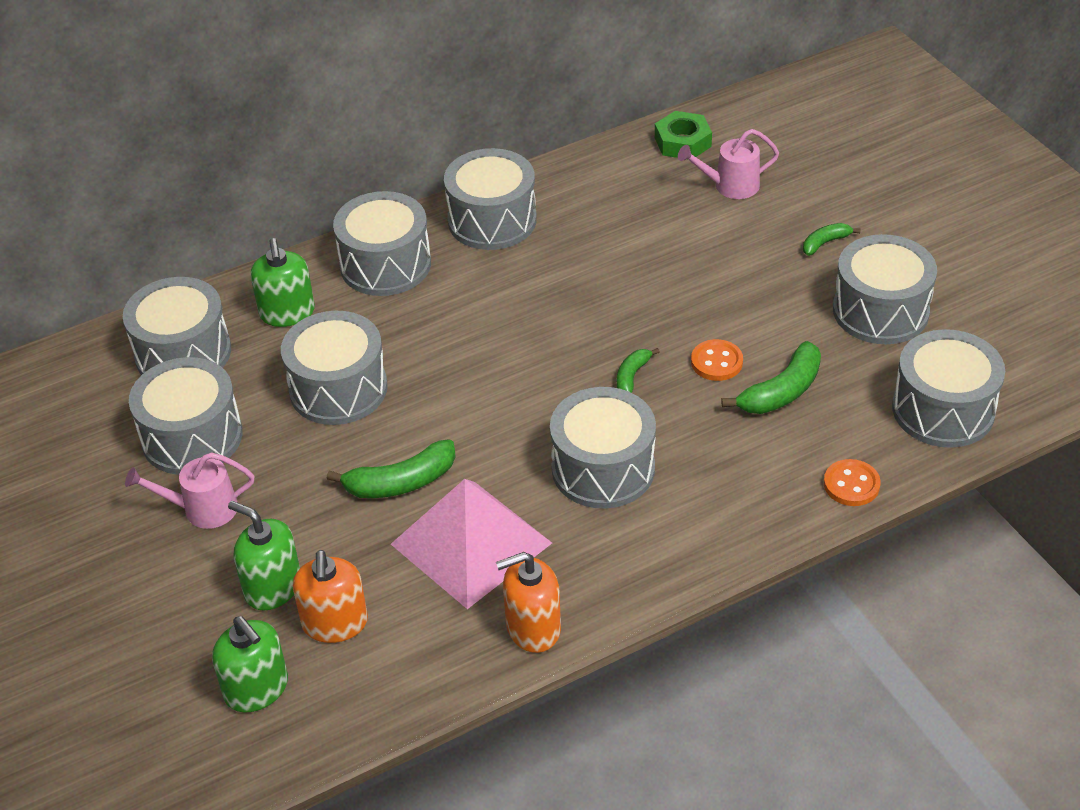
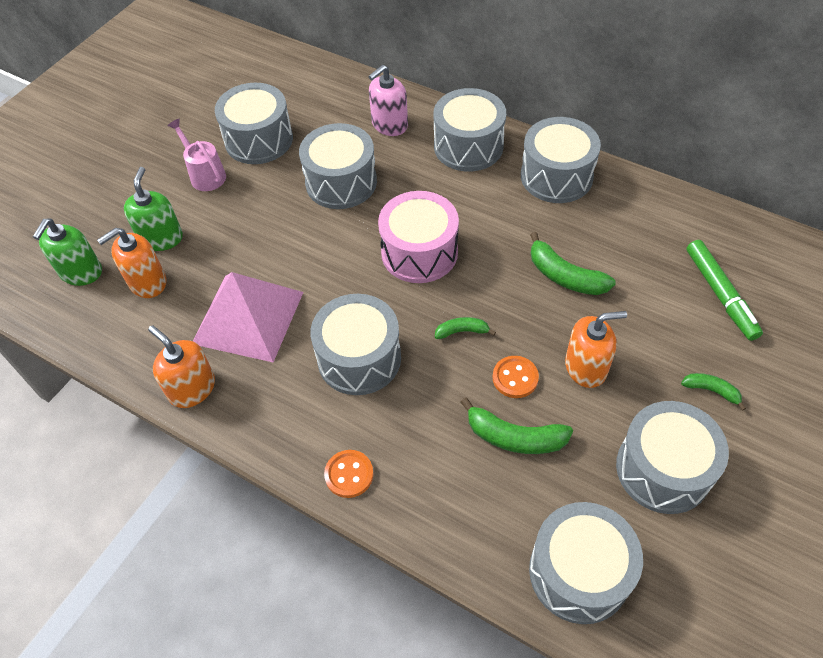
camera: 60 degrees right, 10 degrees up
grey drum [123,277,231,375] -> none
green soap dispenser [251,238,315,327] -> pink soap dispenser [369,65,408,136]
green banana [327,439,456,498] -> green banana moved to [530,232,616,295]
green nut [655,111,712,158] -> none
pink watering can [678,129,779,199] -> green marker [686,240,763,341]
orange button [824,459,881,506] -> orange button moved to [324,450,374,498]
none -> pink drum [378,191,459,283]
none -> orange soap dispenser [565,311,627,388]

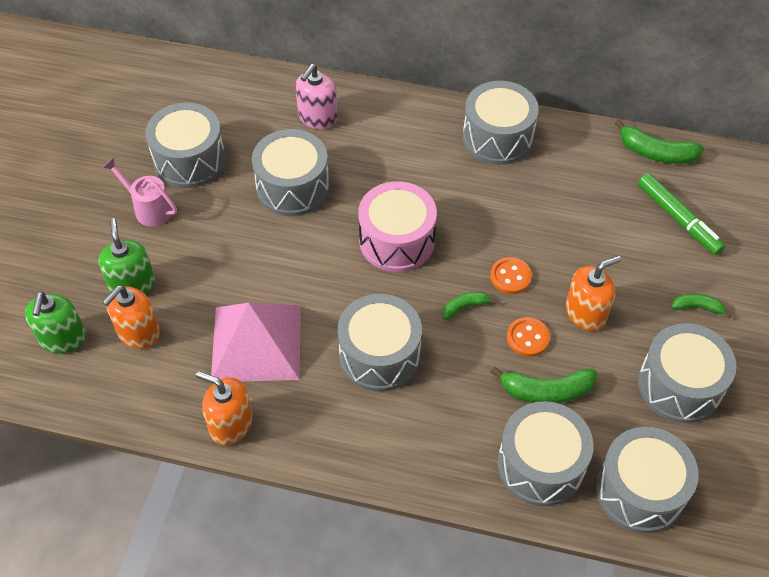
camera: 20 degrees left, 0 degrees up
orange button [324,450,374,498] -> orange button moved to [490,257,532,294]
grey drum [434,88,506,171] -> grey drum moved to [498,401,593,506]
green banana [530,232,616,295] -> green banana moved to [615,119,704,164]

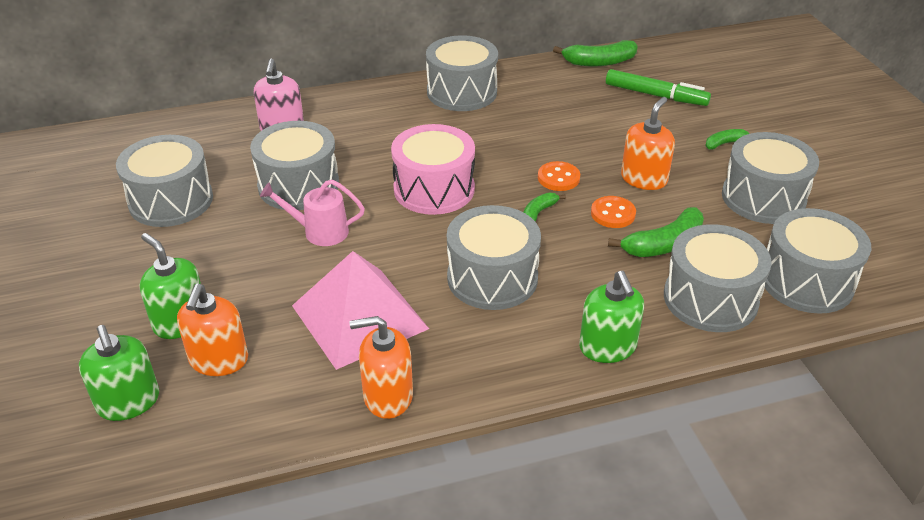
camera: 30 degrees left, 15 degrees down
pink watering can [103,158,177,227] -> pink watering can moved to [260,180,365,246]
none -> green soap dispenser [579,271,644,363]

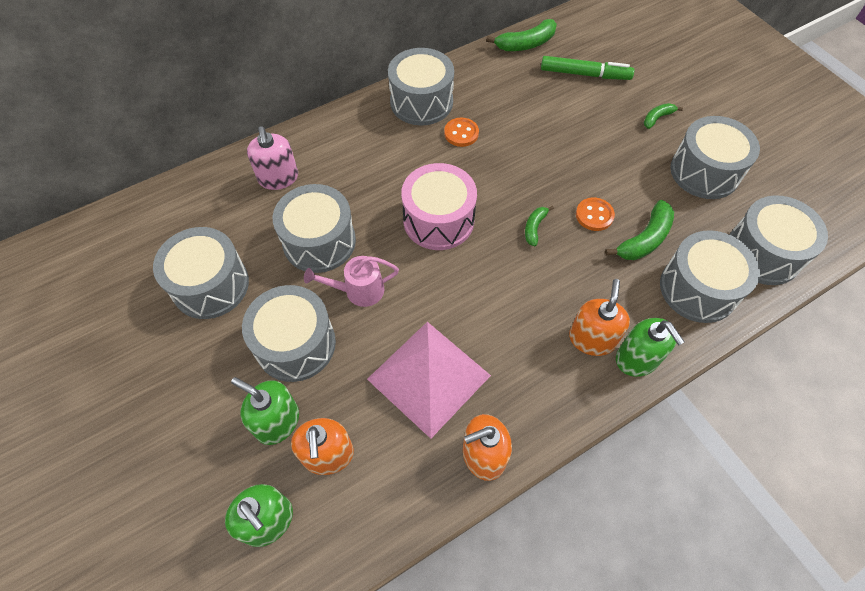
camera: 15 degrees left, 20 degrees up
grey drum [447,205,541,310] -> grey drum moved to [242,285,336,382]
orange button [538,161,580,191] -> orange button moved to [444,118,479,147]
orange soap dispenser [621,97,675,190] -> orange soap dispenser moved to [569,279,630,356]

